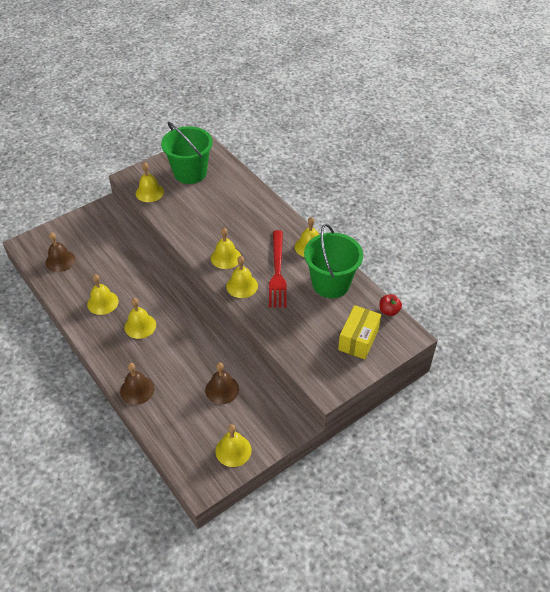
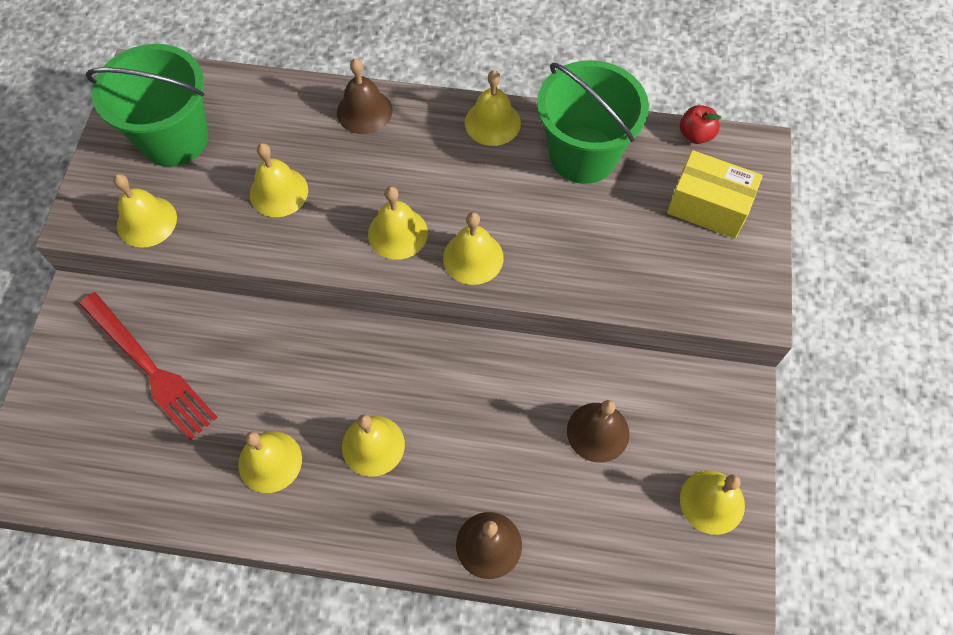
camera: 45 degrees left, 15 degrees up
brown bell [46,232,75,272] -> brown bell moved to [337,58,393,134]
red fork [269,230,286,308] -> red fork moved to [79,292,218,440]
yellow box [338,305,381,359] -> yellow box turned 45 degrees counterclockwise [667,150,763,238]
none -> yellow bell [250,143,308,217]

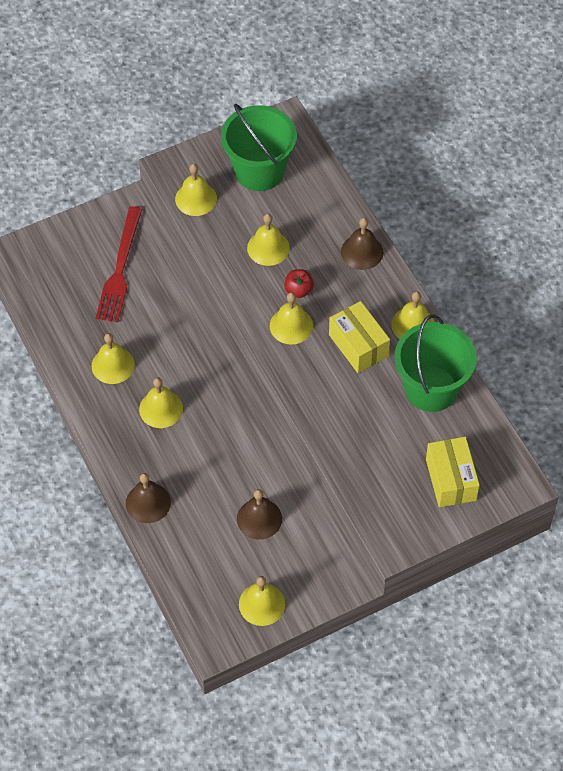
camera: 55 degrees right, 5 degrees down
yellow bell [443,212,504,285] -> none
red apple [680,105,721,144] -> red apple moved to [284,269,314,298]
none -> yellow box [329,301,390,373]

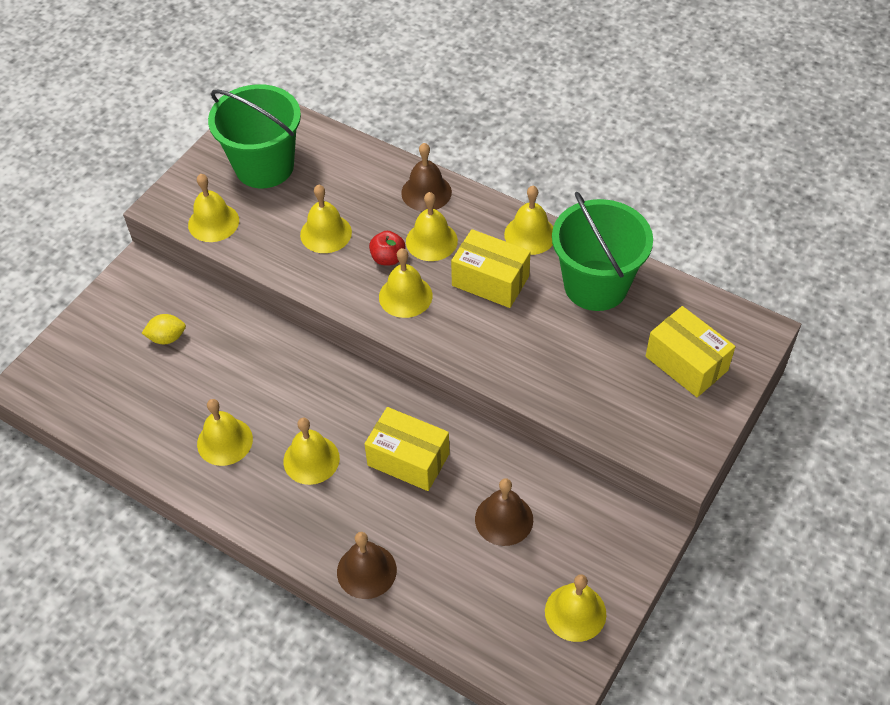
camera: 30 degrees left, 5 degrees down
red fork [96,206,142,322] -> yellow lemon [142,314,186,344]
none -> yellow box [364,407,450,491]
none -> yellow bell [406,192,458,261]

